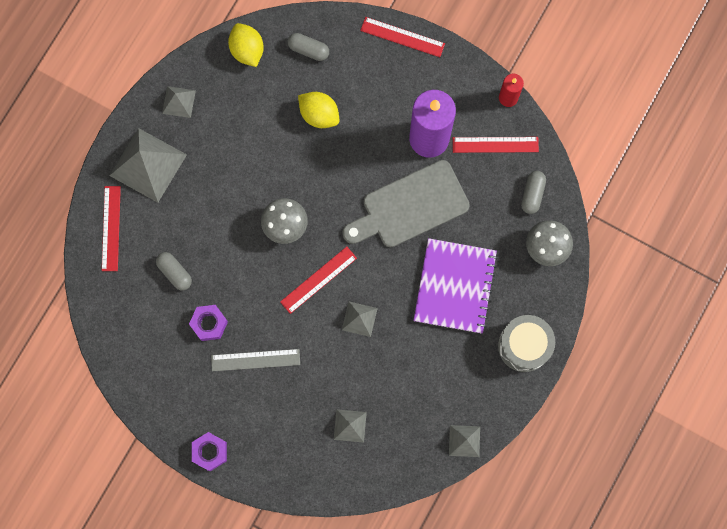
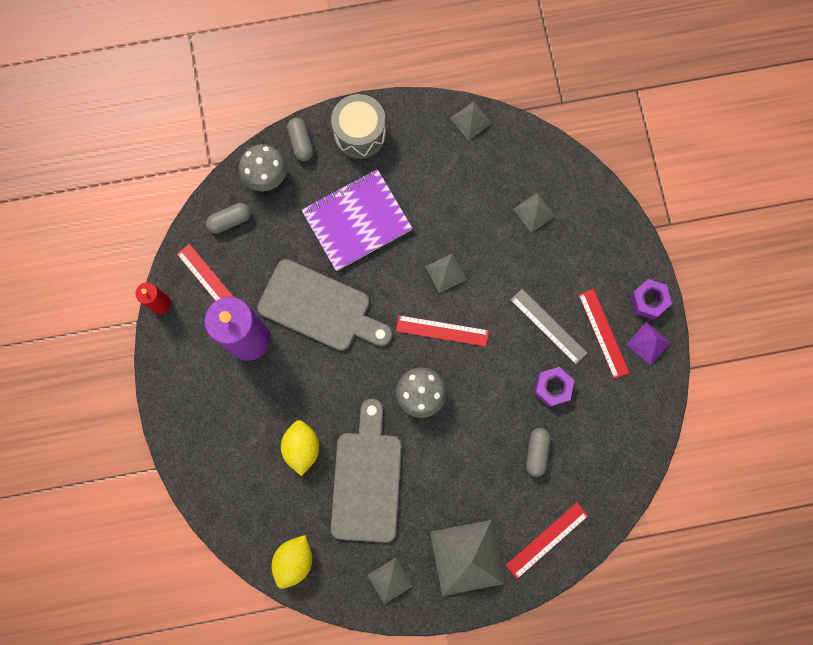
camera: 130 degrees left, 0 degrees up
grey capsule [288,33,329,61] -> grey capsule moved to [287,118,313,161]
red ruler [360,17,445,57] -> red ruler moved to [578,289,629,379]
none -> grey cutting board [331,399,402,543]
none -> purple pyramid [627,322,671,365]

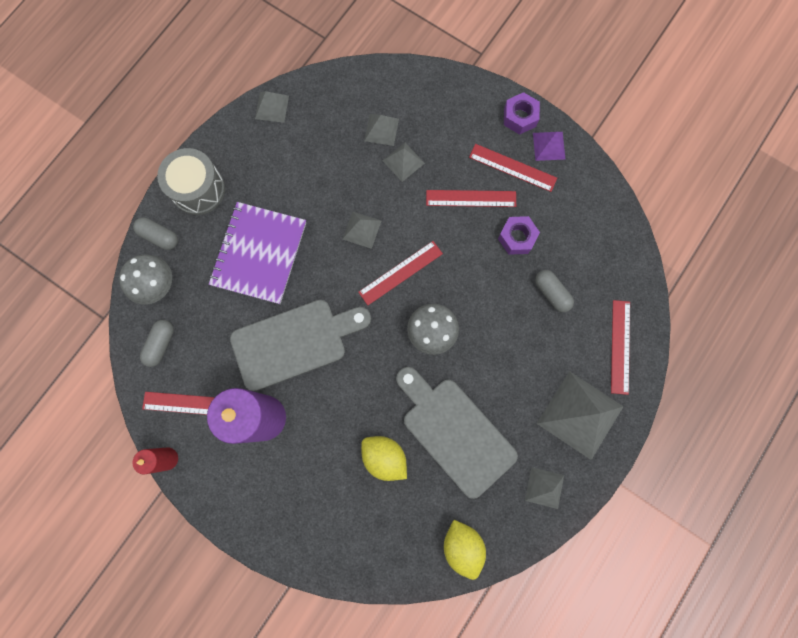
camera: 45 degrees left, 0 degrees up
grey ruler [511,289,587,365] -> red ruler [426,190,516,207]
none -> grey pyramid [382,143,425,182]

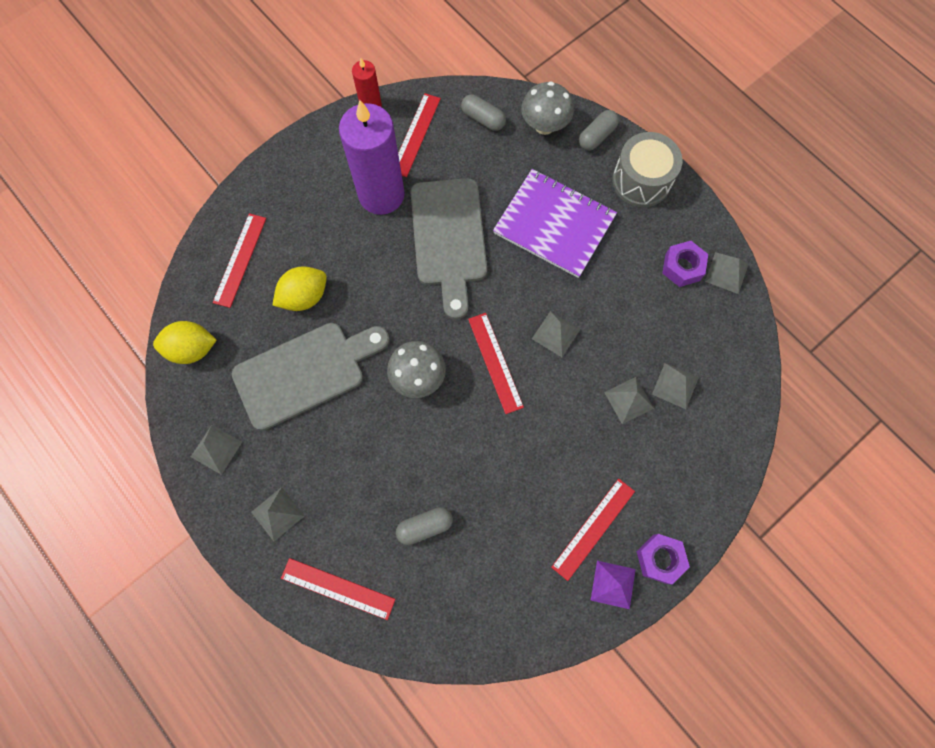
camera: 105 degrees right, 5 degrees down
red ruler [426,190,516,207] -> red ruler moved to [213,213,266,308]
purple nut [498,216,540,255] -> purple nut moved to [662,241,708,287]
grey pyramid [537,371,624,460] -> grey pyramid [251,487,304,541], size x0.52

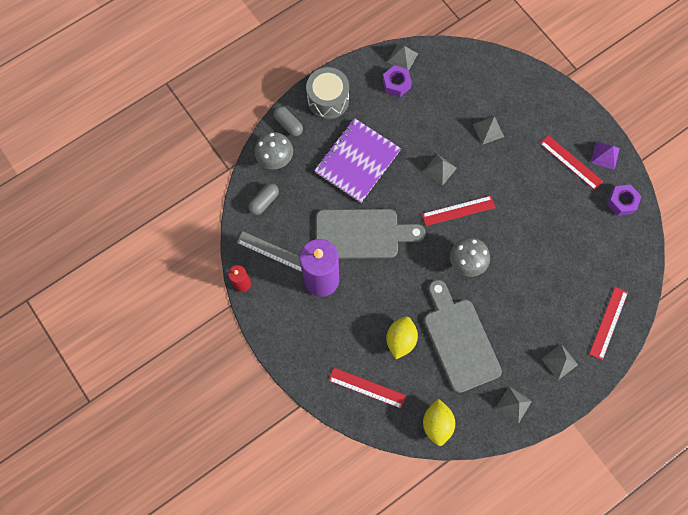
camera: 85 degrees left, 0 degrees up
yellow lemon [272,266,327,311] -> yellow lemon turned 45 degrees clockwise [386,316,418,359]
grey capsule [396,507,453,545] -> none
red ruler [398,93,441,177] -> grey ruler [236,231,302,272]
purple nut [637,534,690,584] -> purple nut moved to [607,185,642,216]
grey pyramid [652,363,699,409] -> none

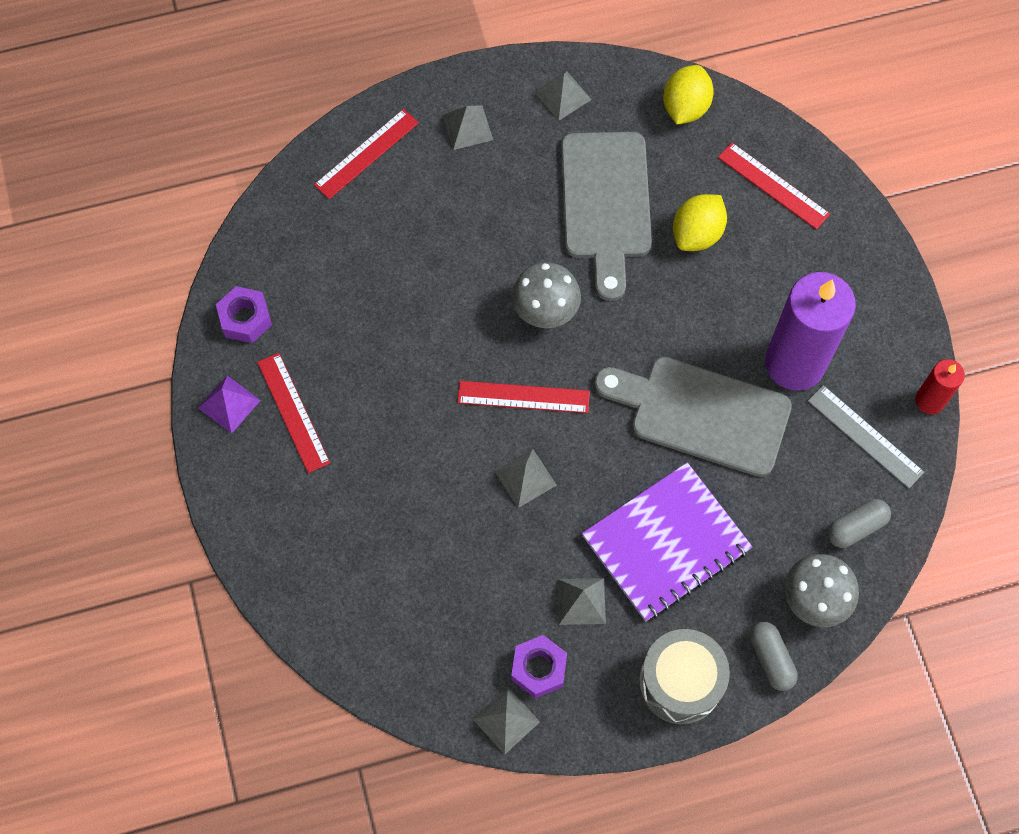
camera: 160 degrees left, 5 degrees down
grey pyramid [473,116,504,145] -> grey pyramid moved to [557,578,606,625]

